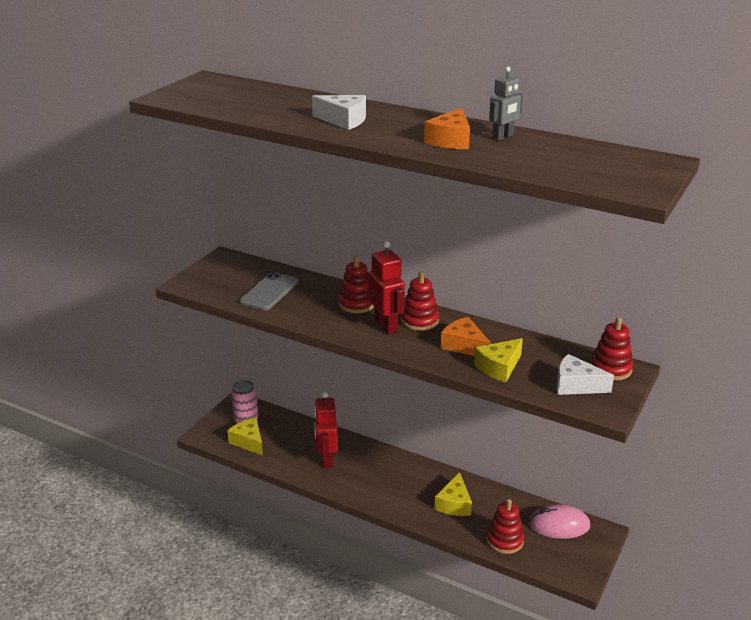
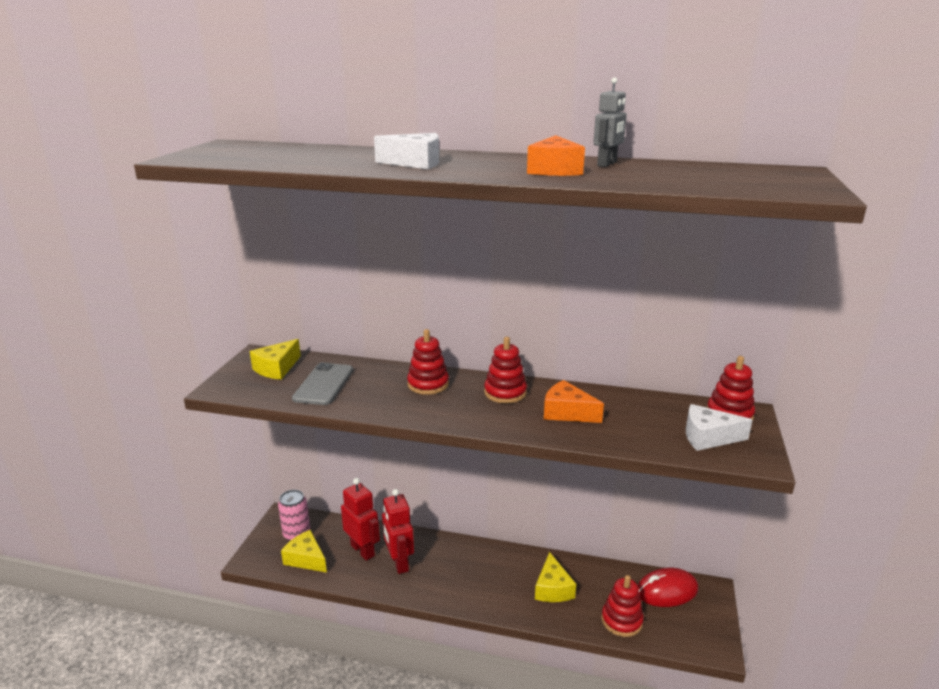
camera: 15 degrees left, 5 degrees down
red robot [368,241,405,334] -> red robot moved to [341,478,380,561]
yellow cheese [474,338,523,382] -> yellow cheese moved to [250,339,301,380]
pink mouse [529,504,590,539] -> red mouse [638,568,698,607]

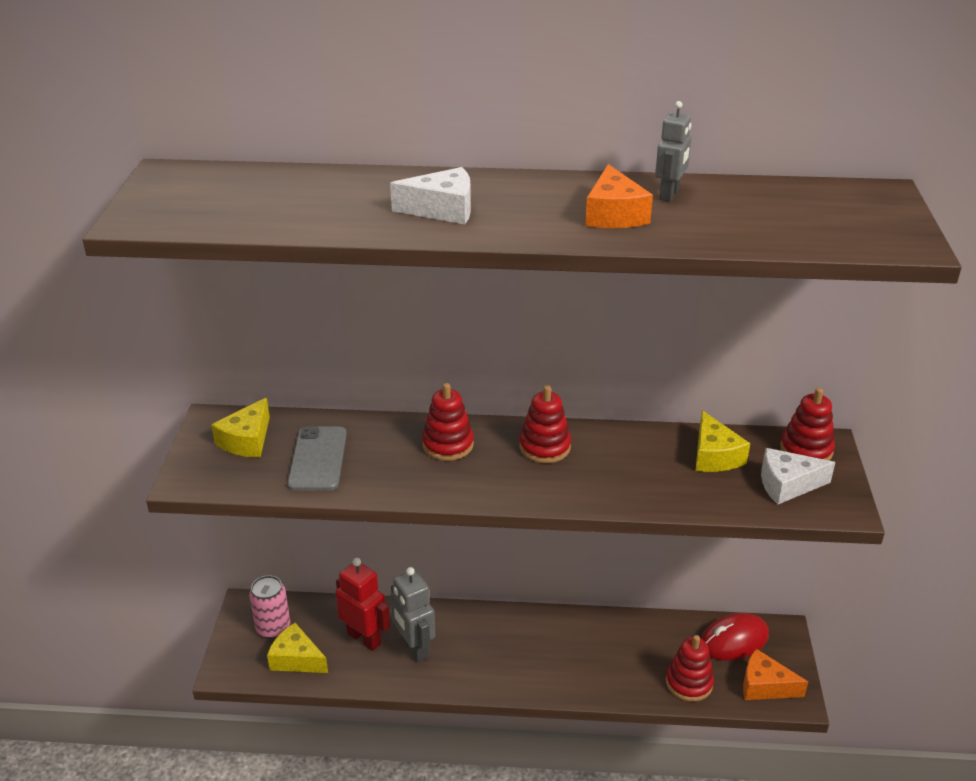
camera: 10 degrees left, 10 degrees up
red robot [382,489,414,574] -> grey robot [390,567,435,663]
yellow cheese [535,552,576,602] -> yellow cheese moved to [696,410,750,472]
orange cheese [544,380,604,423] -> orange cheese moved to [743,649,808,700]

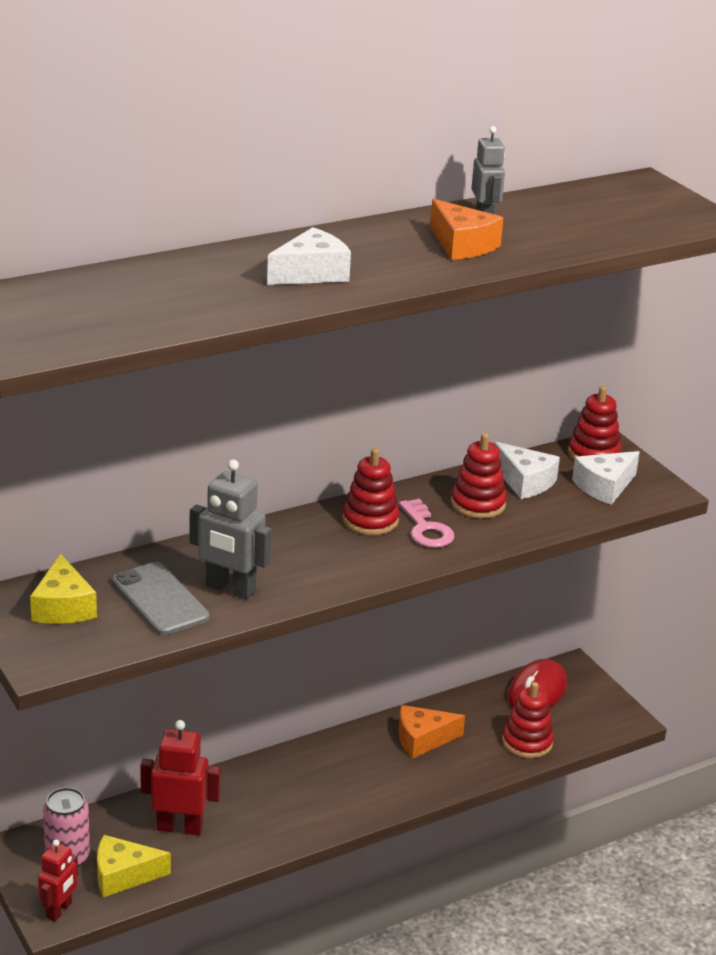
camera: 35 degrees left, 5 degrees down
grey robot [390,567,435,663] -> grey robot moved to [189,460,271,600]
red stacking toy [422,383,474,461] -> red stacking toy moved to [451,433,507,519]
yellow cheese [696,410,750,472] -> white cheese [494,442,560,499]
orange cheese [743,649,808,700] -> orange cheese moved to [398,705,465,759]
none -> red robot [38,839,78,922]
none -> pink key [399,499,455,548]

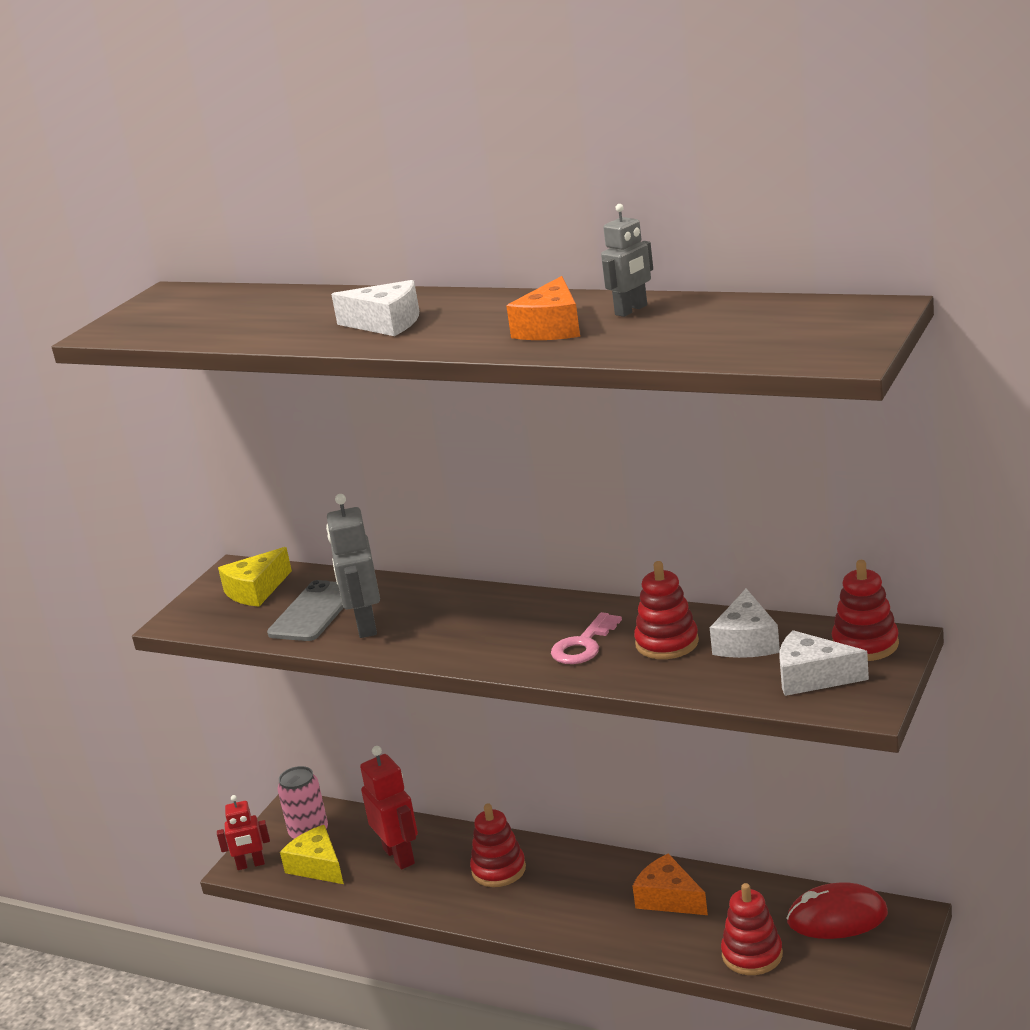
camera: 60 degrees right, 5 degrees down
red stacking toy [342,448,399,535] -> red stacking toy moved to [470,804,526,887]

